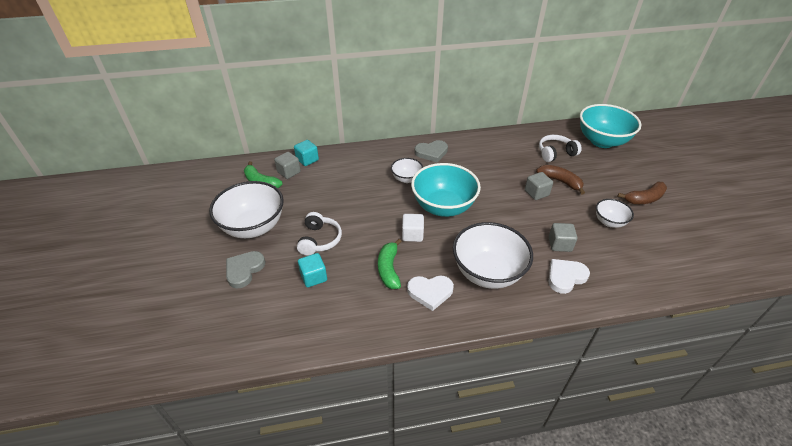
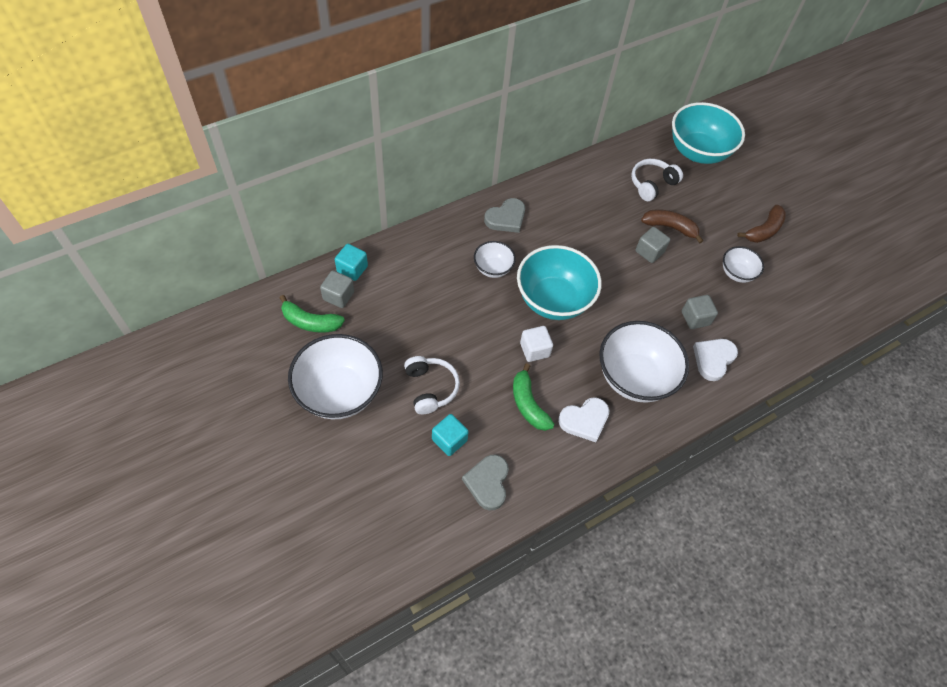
camera: 25 degrees left, 15 degrees up
grey heart [226,251,265,289] -> grey heart moved to [462,455,509,510]

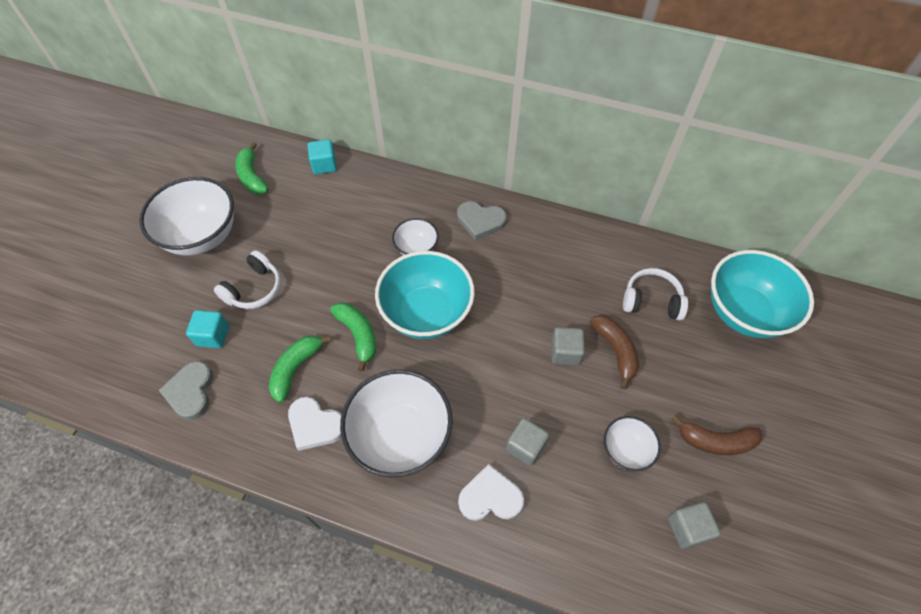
camera: 55 degrees right, 0 degrees up
grey cube [320,271,354,308] -> grey cube moved to [668,502,721,549]
grey heart [462,455,509,510] -> grey heart turned 60 degrees counterclockwise [159,361,213,420]
white cube [520,326,553,362] -> green banana [330,303,376,372]

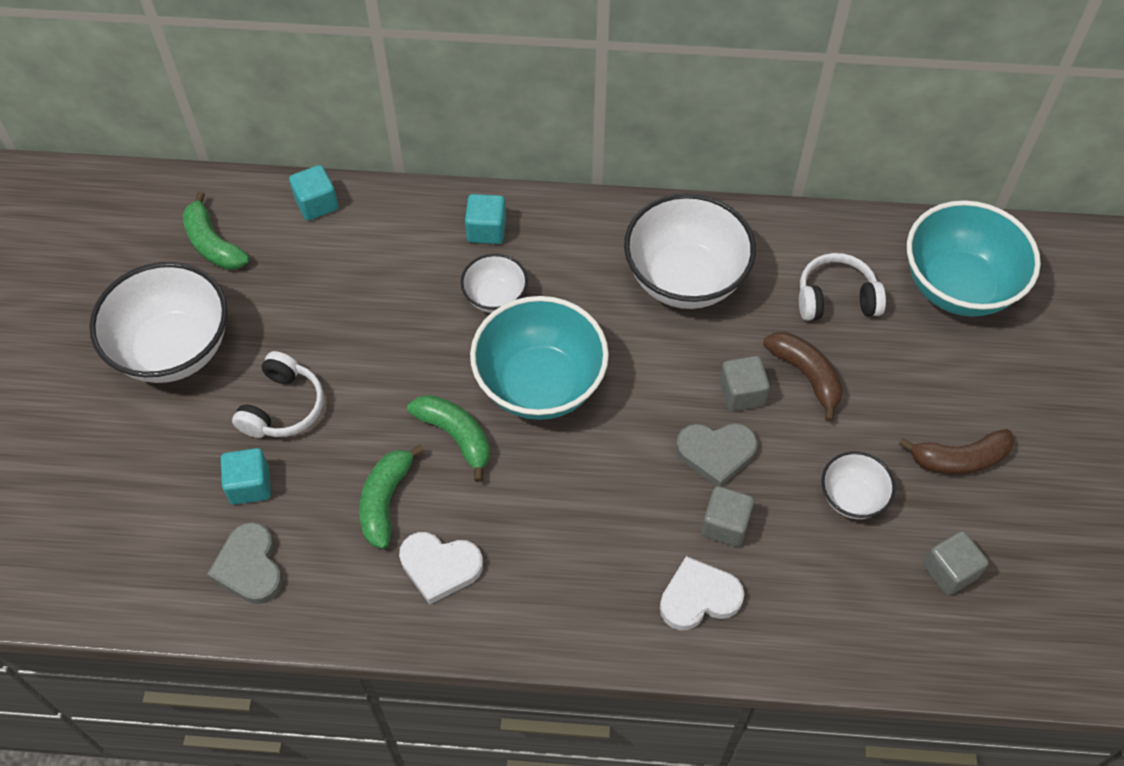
camera: 15 degrees left, 0 degrees up
white bowl [340,369,453,478] -> white bowl moved to [624,193,756,309]
grey heart [457,201,507,240] -> grey heart moved to [676,423,758,487]
none -> turquoise cube [465,194,506,244]

